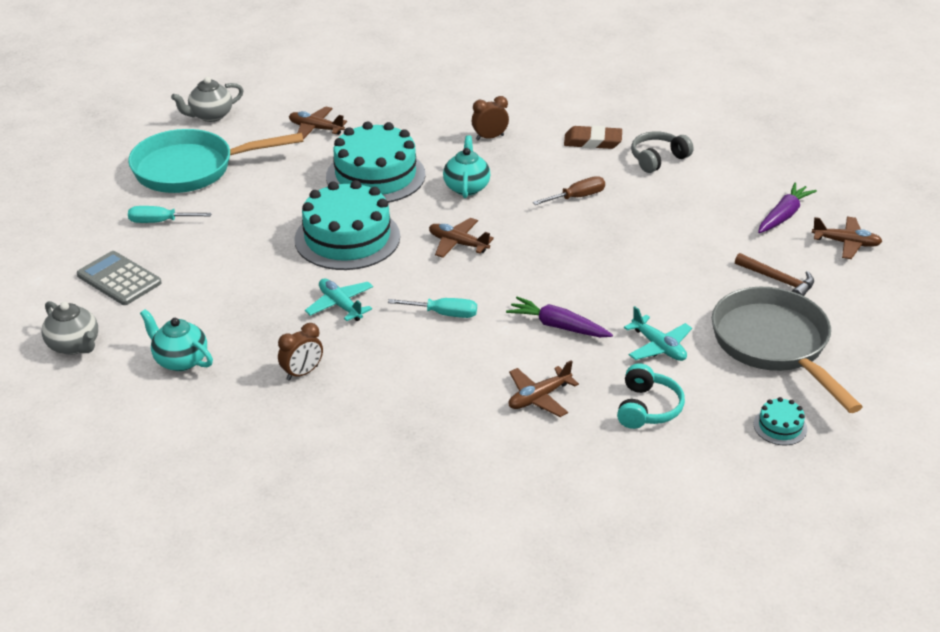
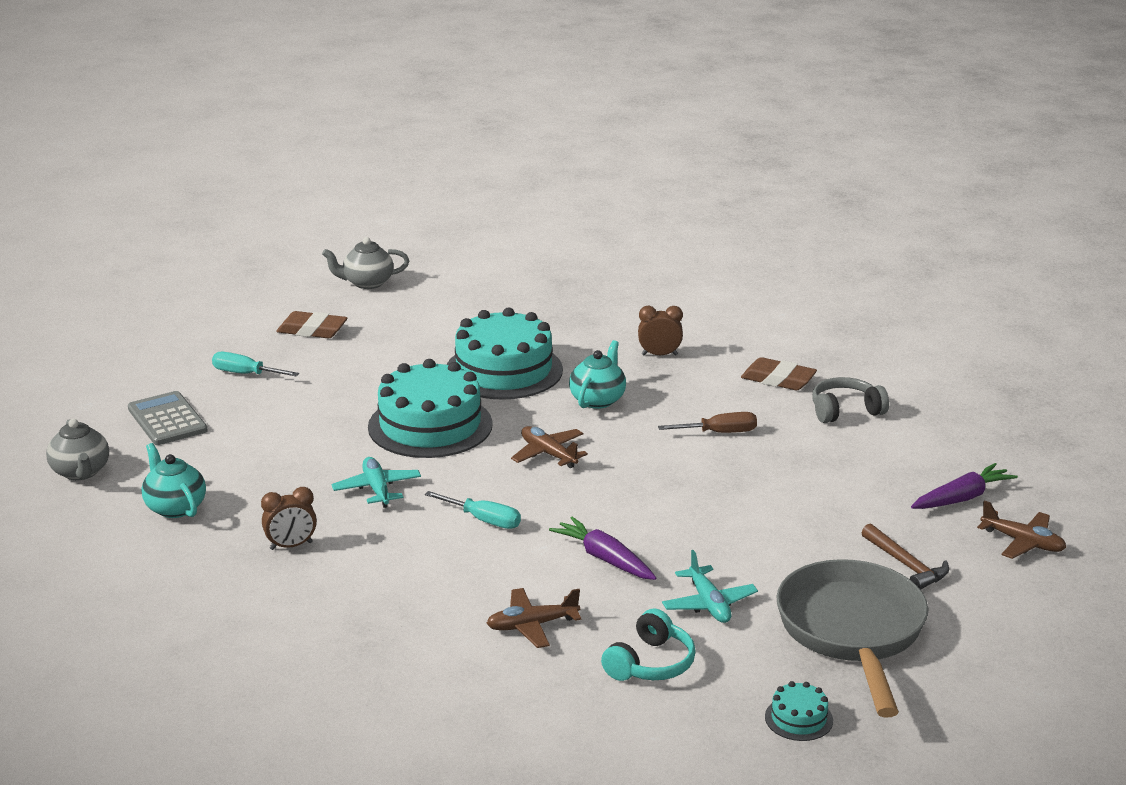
camera: 20 degrees right, 10 degrees down
turquoise pan [128,129,304,193] -> brown eraser [276,311,348,339]
brown plane [289,106,347,139] -> none

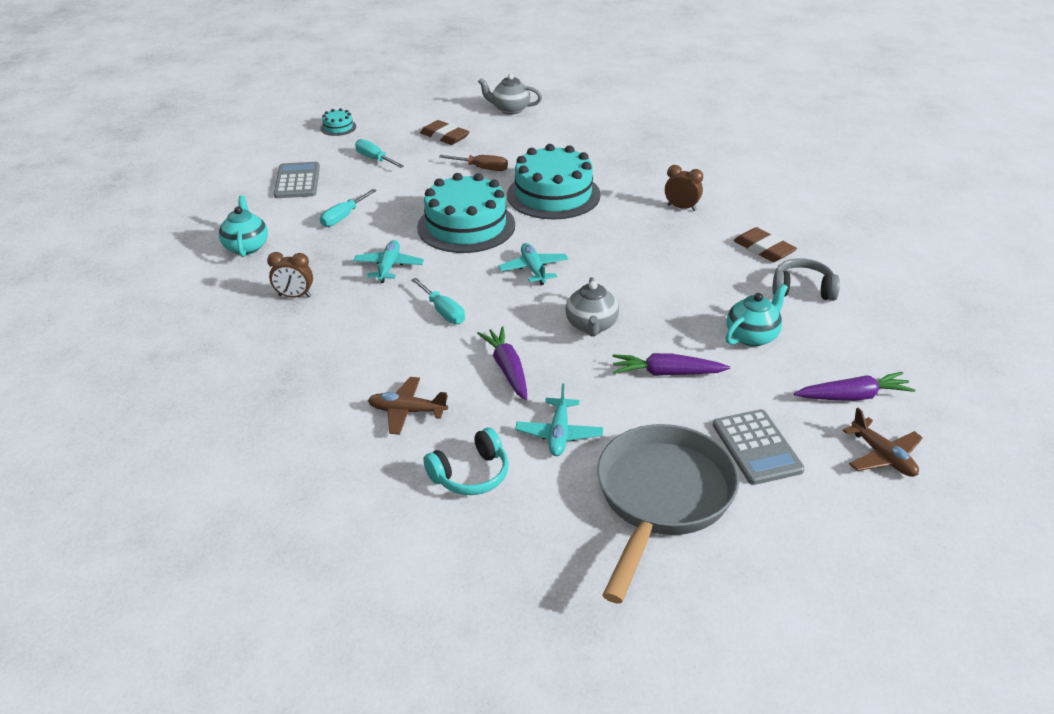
camera: 25 degrees right, 10 degrees up
grey teapot [46,418,109,480] -> grey teapot moved to [565,277,619,336]
brown plane [511,426,588,468] -> turquoise plane [498,243,568,285]
turquoise teapot [569,340,626,409] -> turquoise teapot moved to [725,284,788,347]
brown screwdriver [658,412,757,433] -> brown screwdriver moved to [439,155,508,171]
turquoise cake [765,681,833,741] -> turquoise cake moved to [321,108,356,136]
brown hammer [862,524,949,590] -> grey calculator [713,409,805,485]
none -> turquoise screwdriver [320,189,377,227]
none -> purple carrot [613,353,730,376]

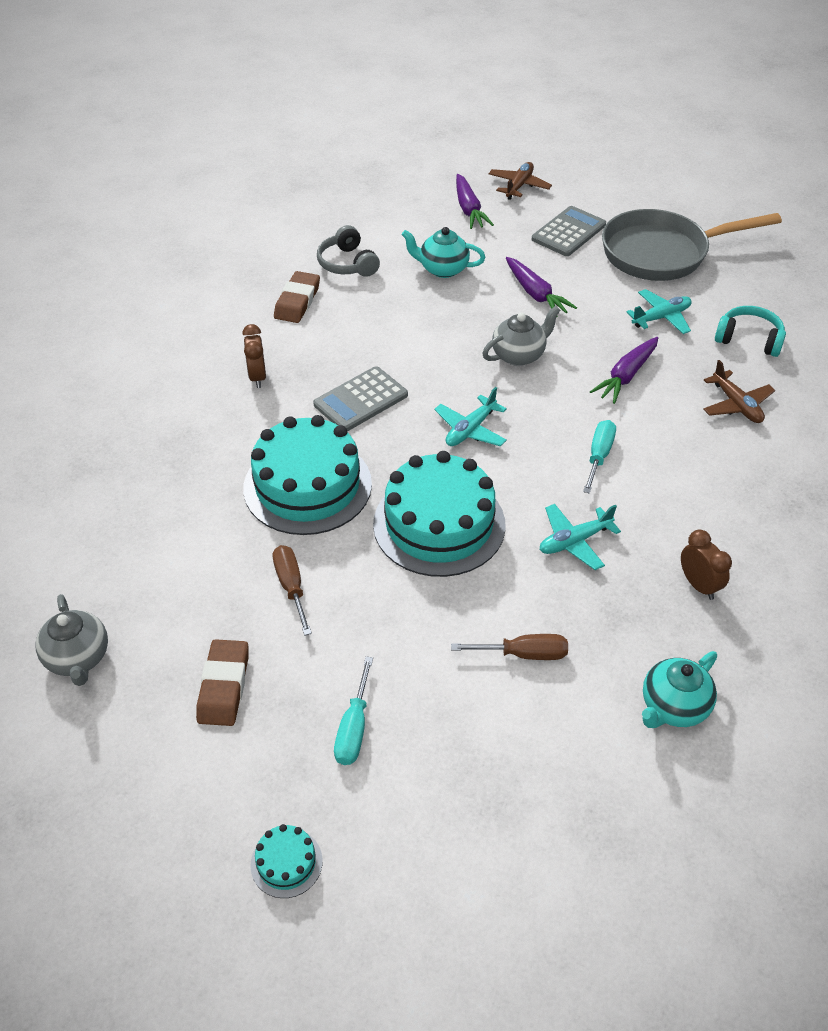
camera: 125 degrees left, 10 degrees up
grey calculator [274,162,320,198] -> grey calculator moved to [313,366,408,431]
turquoise screwdriver [320,189,377,227] -> brown screwdriver [451,634,568,660]
purple carrot [794,372,915,401] -> purple carrot turned 150 degrees counterclockwise [456,174,494,229]

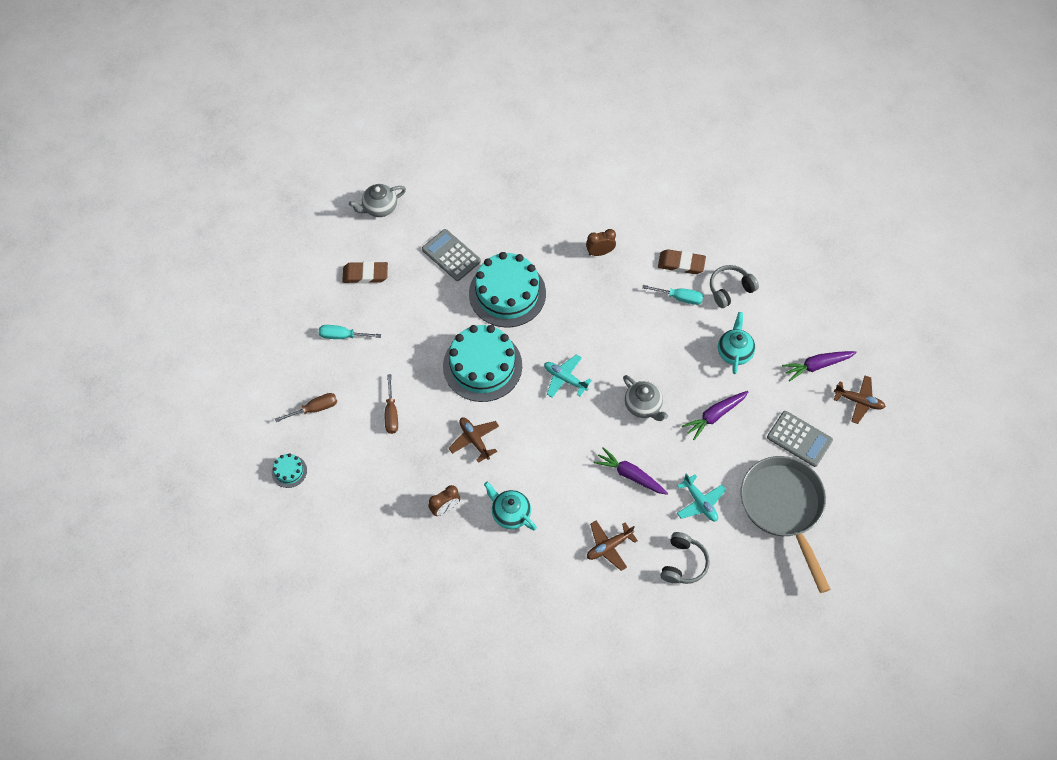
camera: 85 degrees right, 15 degrees up
turquoise cake [250,824,323,898] -> turquoise cake moved to [272,453,307,488]
brown screwdriver [273,545,312,636] -> brown screwdriver moved to [275,393,337,422]
grey calculator [313,366,408,431] -> grey calculator moved to [422,229,481,281]
turquoise plane [540,504,621,570] -> brown plane [449,417,499,463]
turquoise screwdriver [583,420,616,494] -> turquoise screwdriver moved to [642,285,704,305]
turquoise teapot [642,651,717,728] -> turquoise teapot moved to [484,482,537,530]
turquoise headphones [715,306,786,357] -> grey headphones [661,532,710,584]

